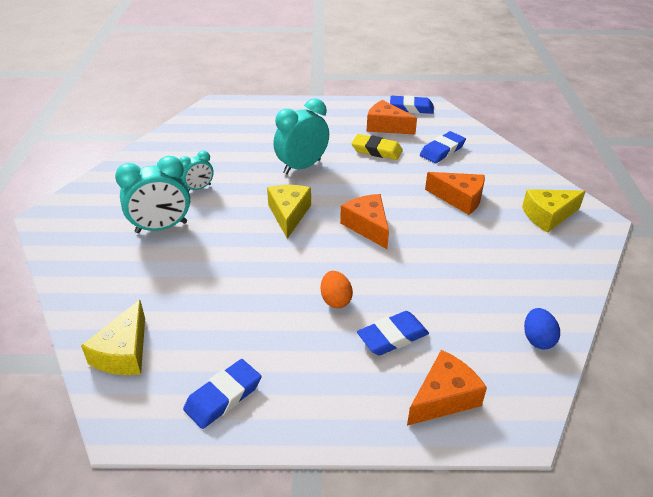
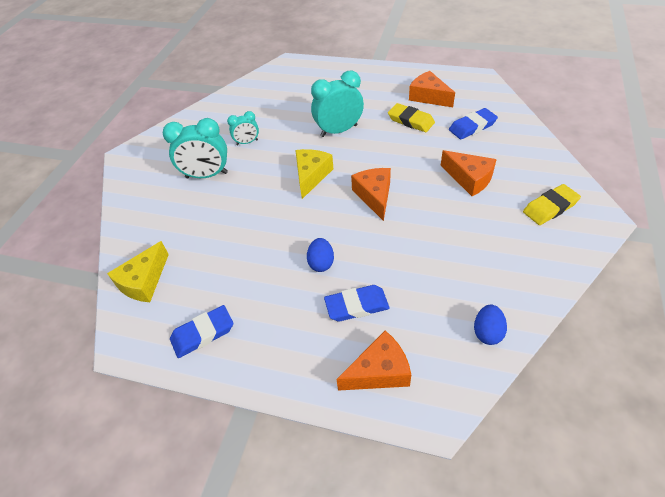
camera: 20 degrees right, 10 degrees up
orange egg [321,271,353,308] -> blue egg [307,238,334,272]
blue eraser [390,95,434,114] -> none
yellow cheese [522,189,586,233] -> yellow eraser [523,184,581,225]

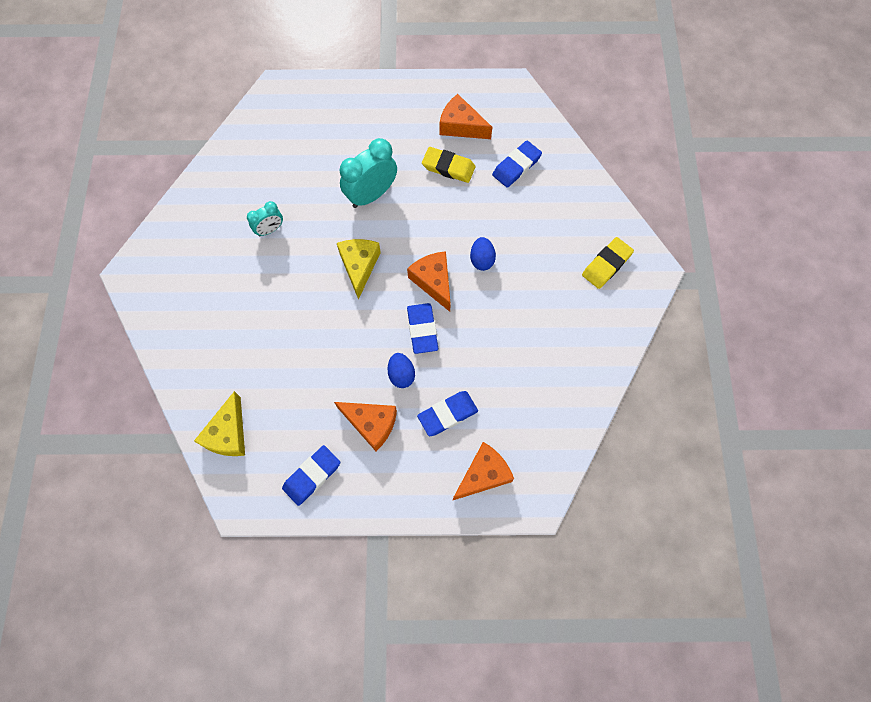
camera: 20 degrees left, 20 degrees up
turquoise clock [163,118,228,178] -> none
orange cheese [441,150,497,196] -> orange cheese moved to [334,402,397,451]
blue egg [474,305,507,345] -> blue egg moved to [470,237,496,271]
none -> blue eraser [407,303,438,354]

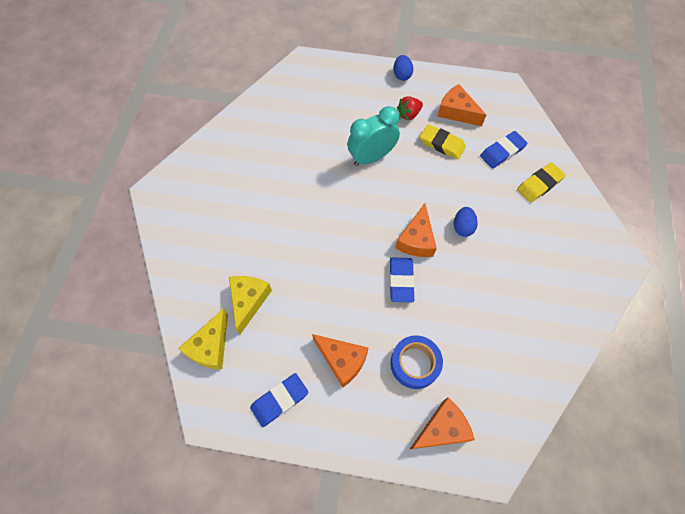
camera: 10 degrees right, 5 degrees down
turquoise clock [247,201,283,236] -> none
yellow cheese [337,239,381,300] -> yellow cheese moved to [229,276,272,334]
blue egg [388,353,415,388] -> blue egg moved to [393,55,414,81]
orange cheese [407,251,451,312] -> orange cheese turned 150 degrees counterclockwise [395,203,437,257]
blue eraser [417,391,478,436] -> blue tape [390,335,443,389]
yellow eraser [582,237,634,289] -> yellow eraser moved to [517,162,566,202]
none -> red strawberry [397,96,423,121]

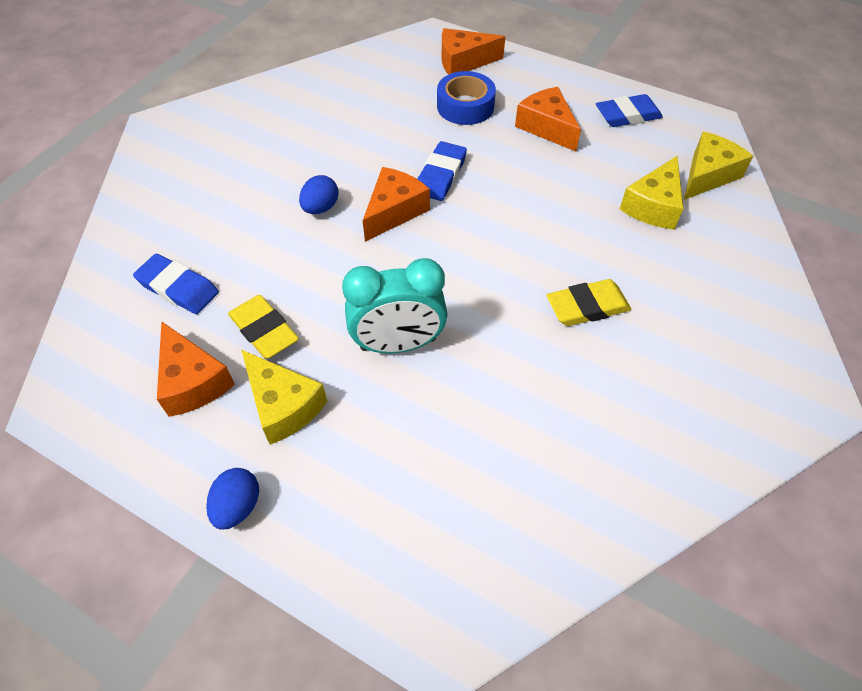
camera: 160 degrees left, 10 degrees down
red strawberry [397,96,423,121] -> yellow cheese [241,350,327,445]
blue eraser [480,131,527,168] -> blue eraser turned 45 degrees clockwise [133,254,219,314]
yellow eraser [517,162,566,202] -> yellow eraser moved to [546,279,631,326]

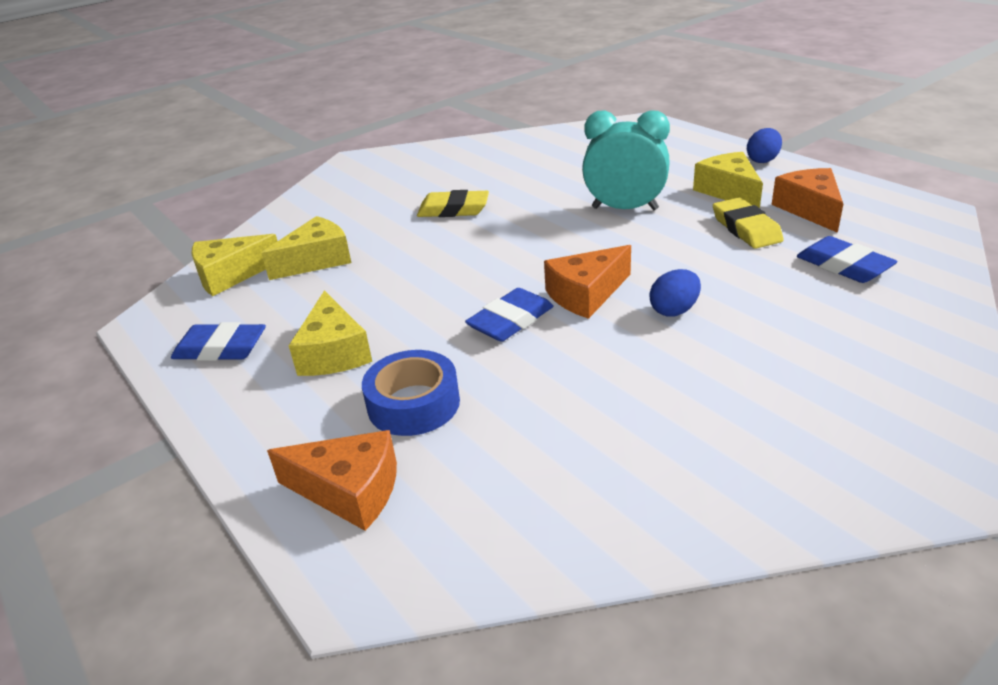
camera: 155 degrees left, 20 degrees down
orange cheese [515,87,581,152] -> yellow cheese [289,290,372,376]

